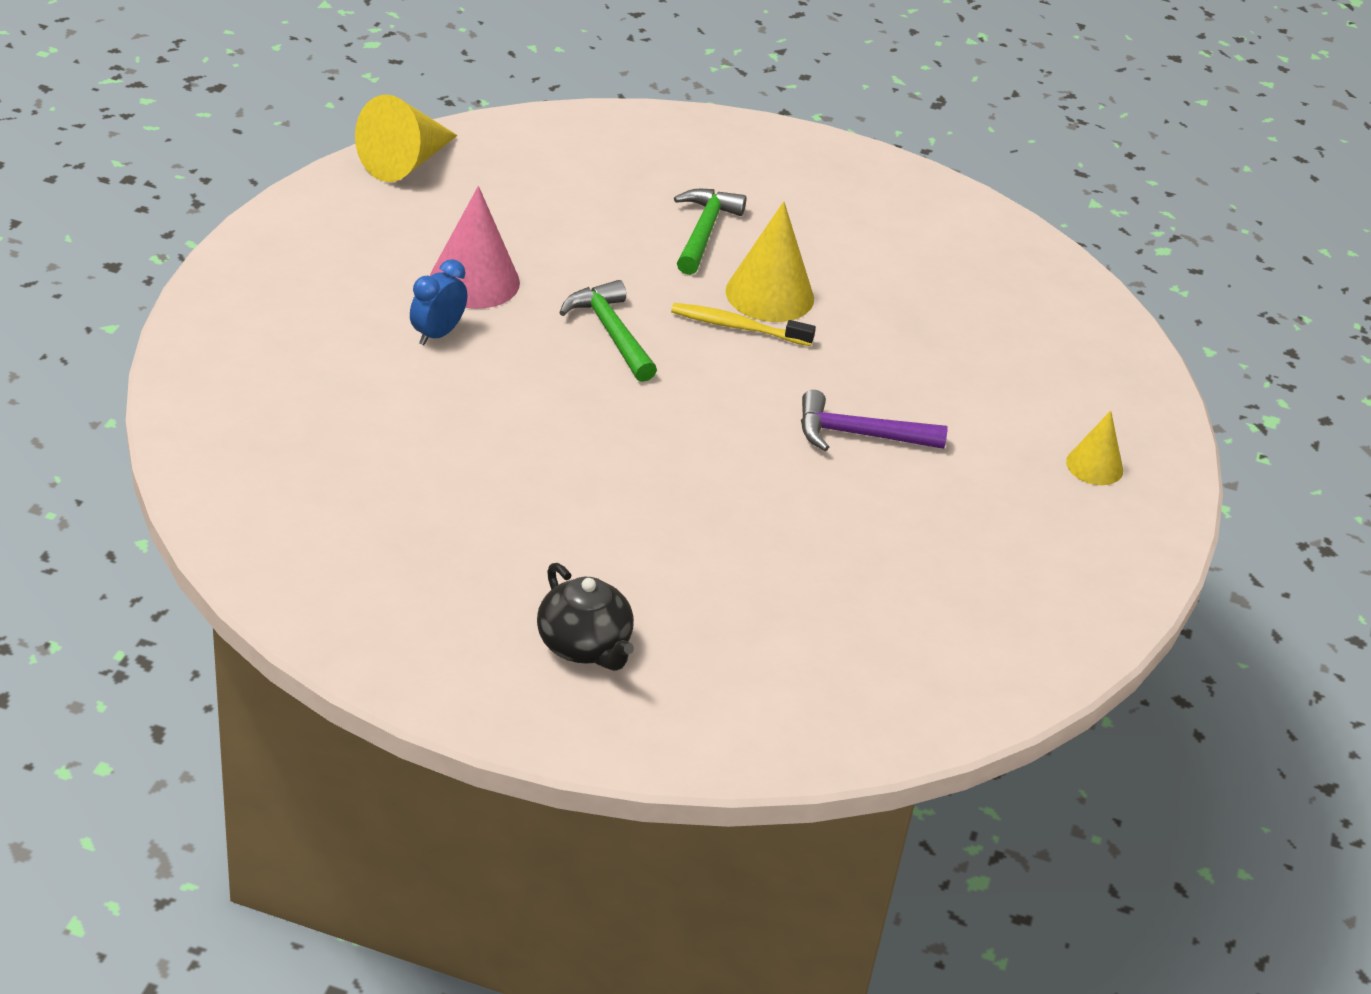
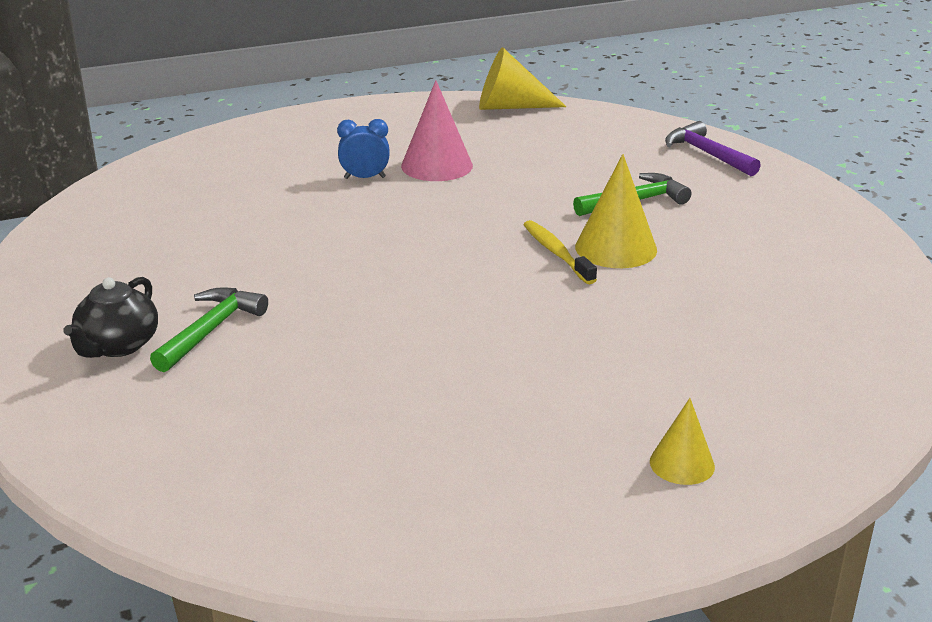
camera: 55 degrees right, 10 degrees down
green hammer [559,280,657,382] -> green hammer moved to [150,287,268,372]
purple hammer [801,390,948,451] -> purple hammer moved to [665,121,761,176]

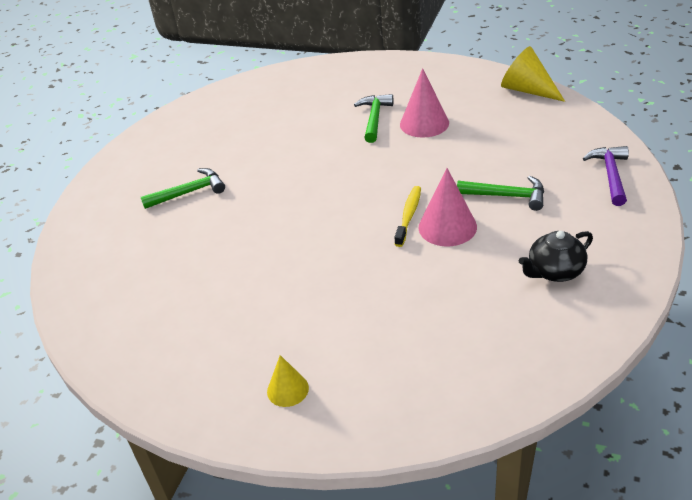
camera: 45 degrees right, 10 degrees up
black teapot [63,277,158,358] -> black teapot moved to [519,231,593,282]
blue clock [337,119,389,179] -> green hammer [354,94,393,143]
yellow cone [575,154,657,268] -> pink cone [419,168,477,246]

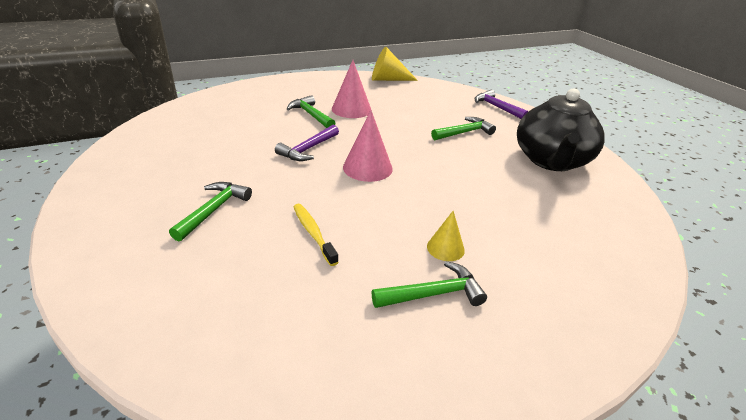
camera: 50 degrees left, 5 degrees down
yellow cone [267,355,309,407] -> yellow cone moved to [427,211,465,261]
yellow toothbrush [394,186,421,247] -> yellow toothbrush moved to [293,204,339,266]
pink cone [419,168,477,246] -> pink cone moved to [343,110,393,182]
black teapot [519,231,593,282] -> black teapot [517,89,605,171], size x1.94
none -> purple hammer [275,125,339,161]
none -> green hammer [372,261,487,308]

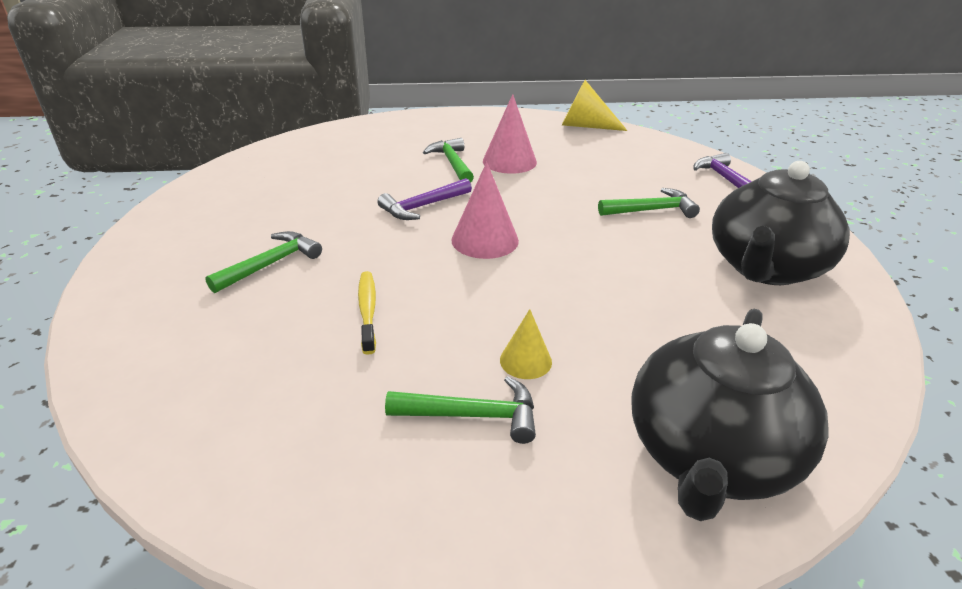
camera: 20 degrees right, 0 degrees up
none -> black teapot [631,309,828,521]

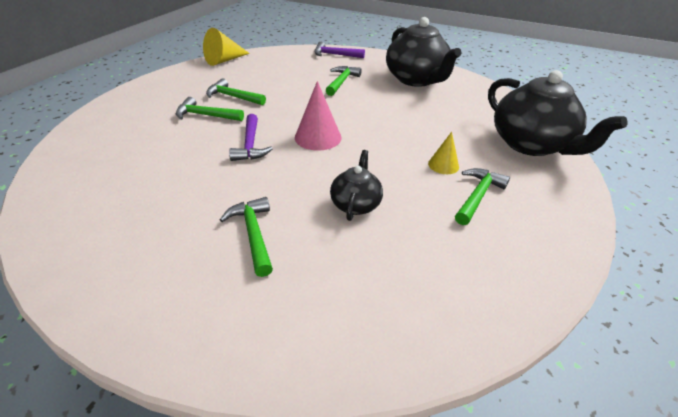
camera: 60 degrees left, 5 degrees up
yellow toothbrush [358,271,376,355] -> black teapot [330,150,383,221]
pink cone [483,94,537,174] -> green hammer [206,78,266,105]

